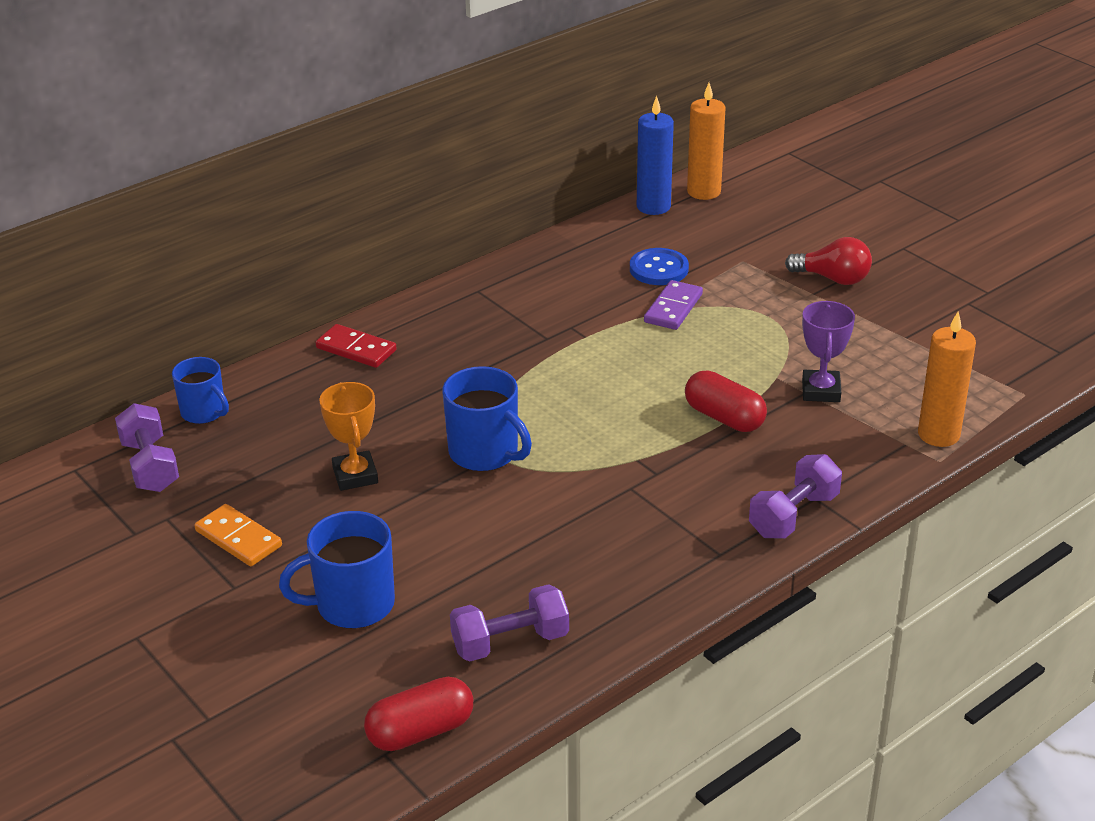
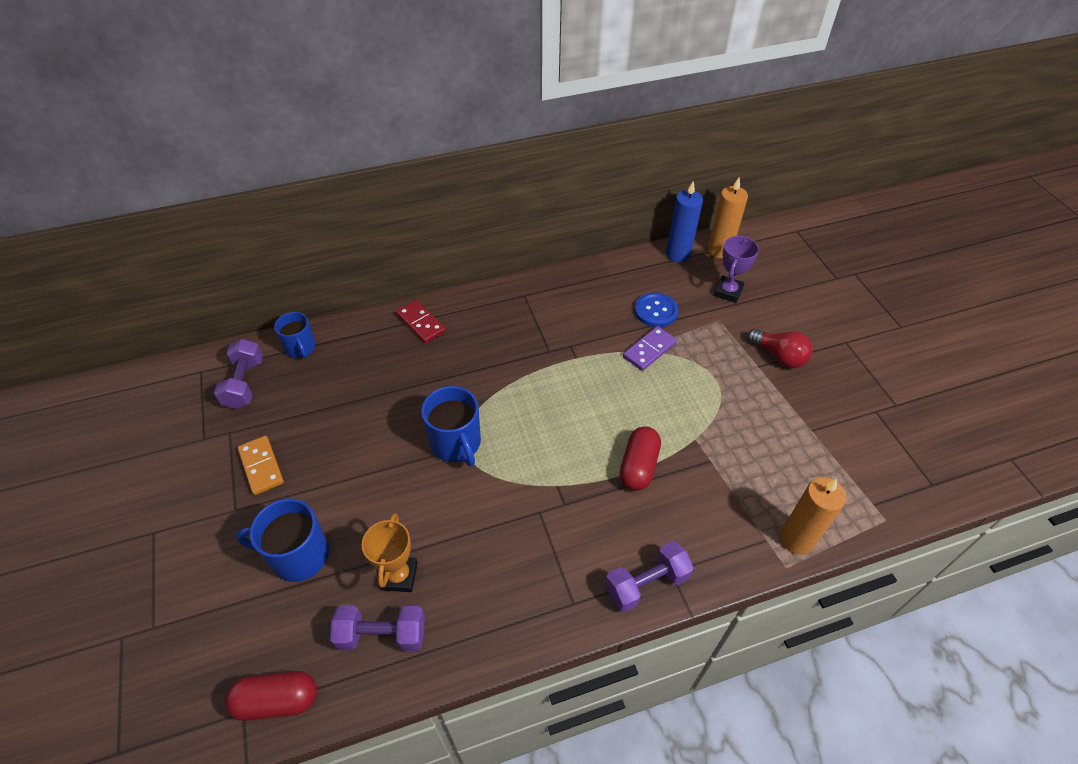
camera: 20 degrees right, 15 degrees up
orange trophy [319,382,378,491] -> orange trophy moved to [362,513,418,592]
red capsule [685,370,767,432] -> red capsule turned 45 degrees clockwise [620,426,661,491]
purple trophy [802,301,855,402] -> purple trophy moved to [714,236,759,303]

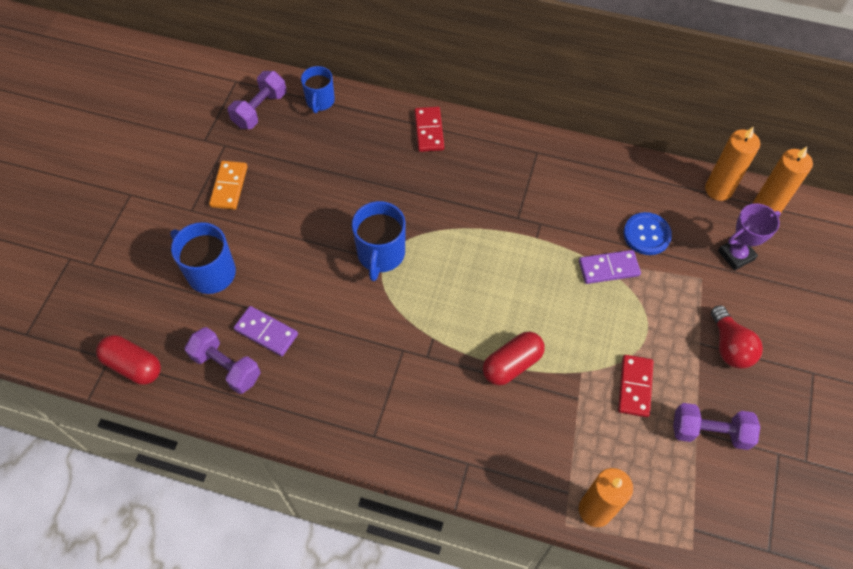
camera: 35 degrees right, 10 degrees up
orange trophy [362,513,418,592] -> purple domino [234,306,298,356]
purple dumbbell [605,541,694,612] -> purple dumbbell moved to [673,403,760,450]
blue candle [666,181,703,262] -> orange candle [705,126,760,201]
none -> red domino [618,355,654,417]

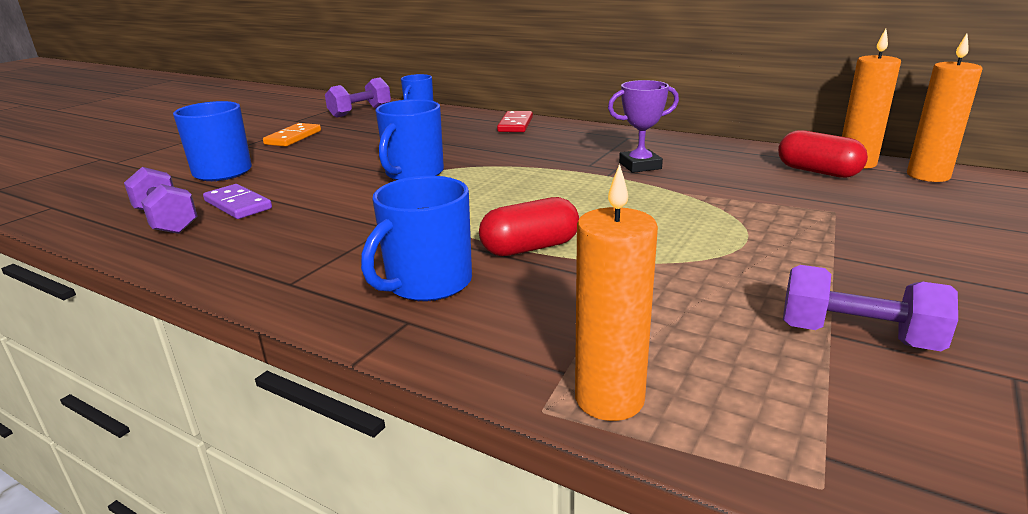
camera: 15 degrees right, 35 degrees down
red capsule [96,335,161,385] -> red capsule moved to [778,130,868,178]
purple domino [579,250,641,284] -> none
red domino [618,355,654,417] -> none
blue button [624,212,672,255] -> none
red light bulb [711,305,763,369] -> none
purple trophy [718,203,781,271] -> purple trophy moved to [608,80,679,173]
none -> blue mug [361,176,472,301]

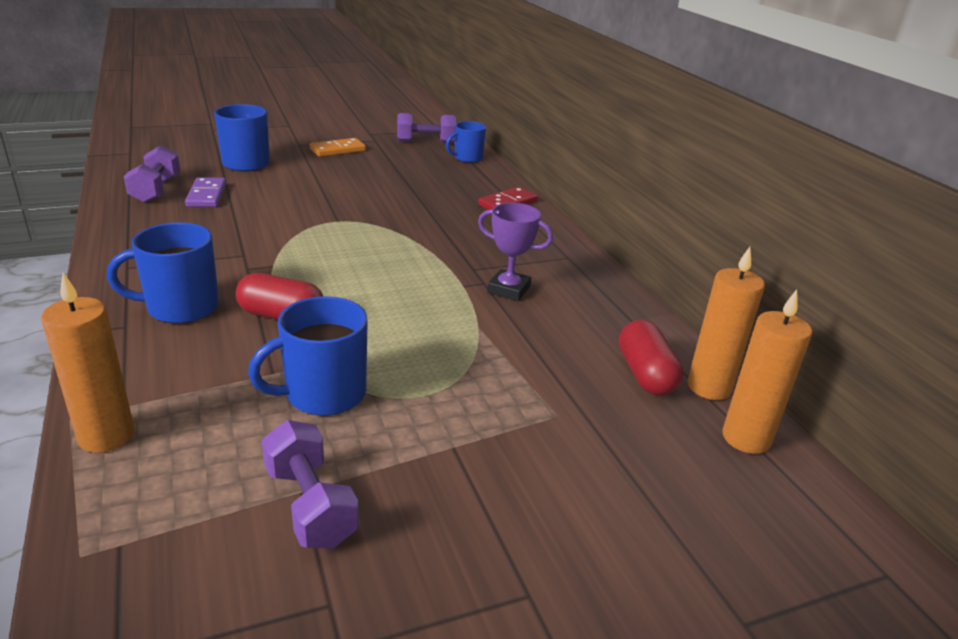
camera: 35 degrees right, 5 degrees up
blue mug [376,99,444,180] -> blue mug moved to [248,296,368,416]

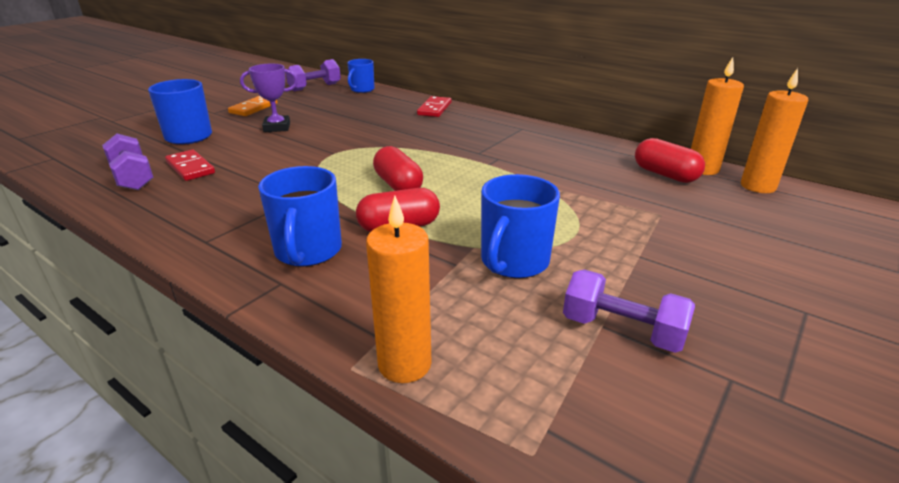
camera: 30 degrees left, 0 degrees up
blue mug [107,222,219,324] -> blue mug turned 45 degrees counterclockwise [258,166,342,267]
purple domino [185,177,226,207] -> red domino [165,150,215,181]
purple trophy [478,203,553,301] -> purple trophy moved to [240,64,298,132]
none -> red capsule [373,146,423,191]

